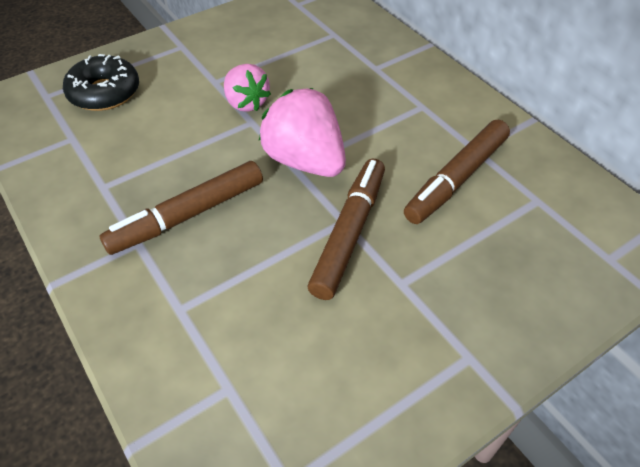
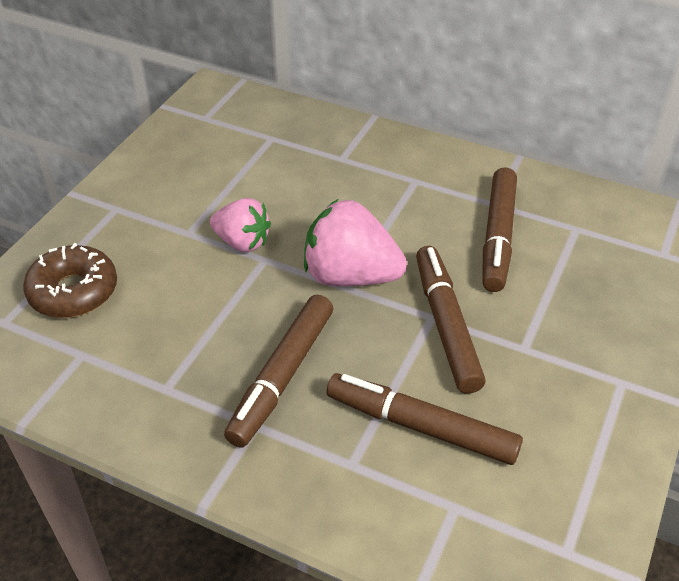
camera: 30 degrees left, 5 degrees down
black donut [63,54,139,111] -> brown donut [23,243,117,318]
none -> brown marker [327,373,523,465]

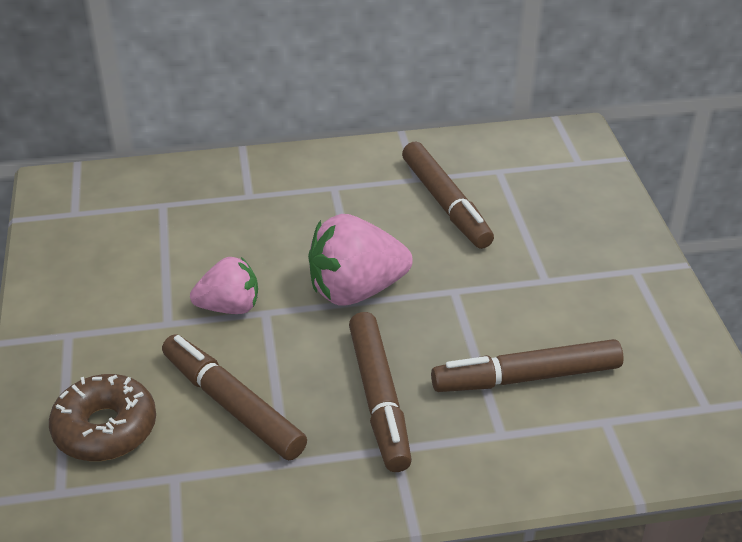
camera: 35 degrees left, 5 degrees down
brown marker [416,246,485,394] -> brown marker moved to [162,335,307,460]

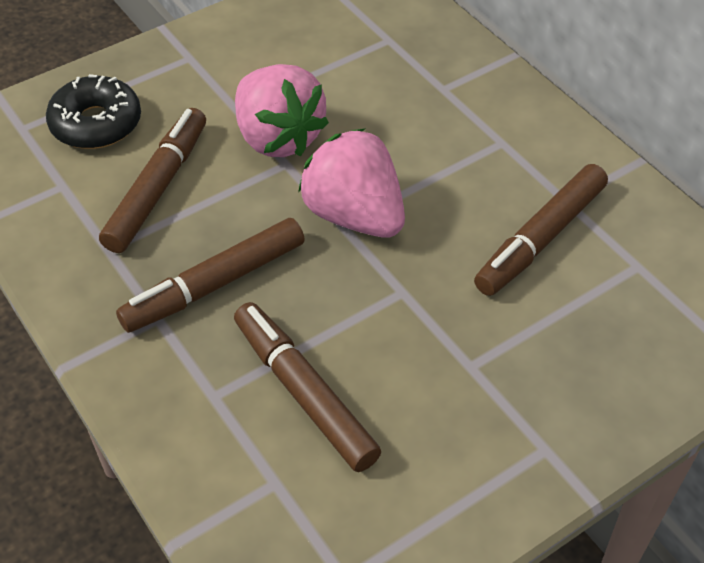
camera: 65 degrees right, 10 degrees up
brown donut [49,374,156,461] -> black donut [46,74,141,149]
pink strawberry [190,257,258,314] -> pink strawberry [235,64,329,157], size x1.57

